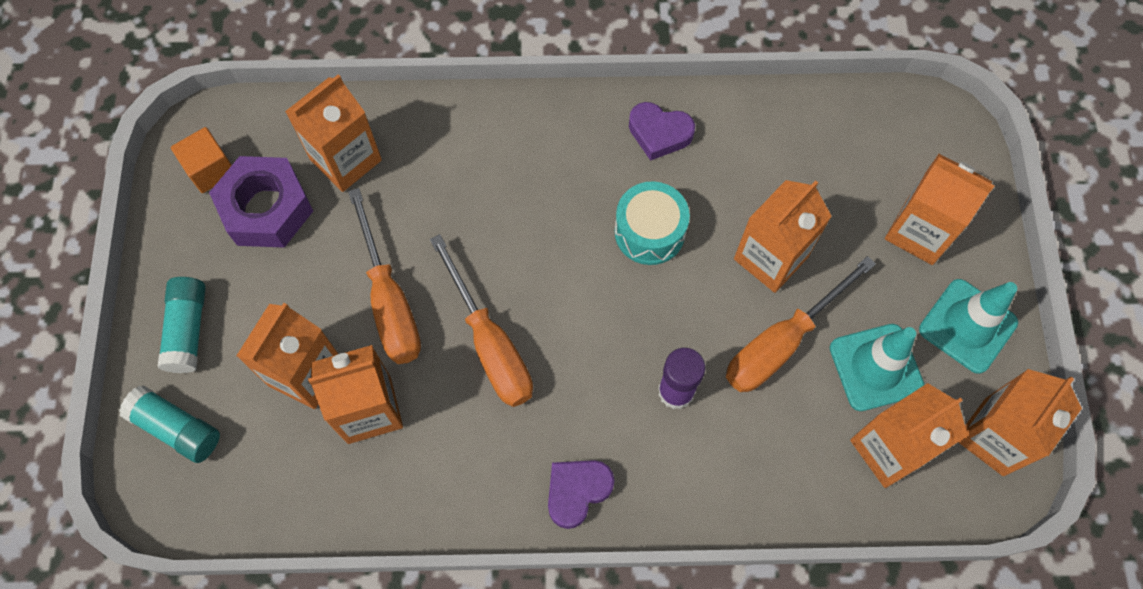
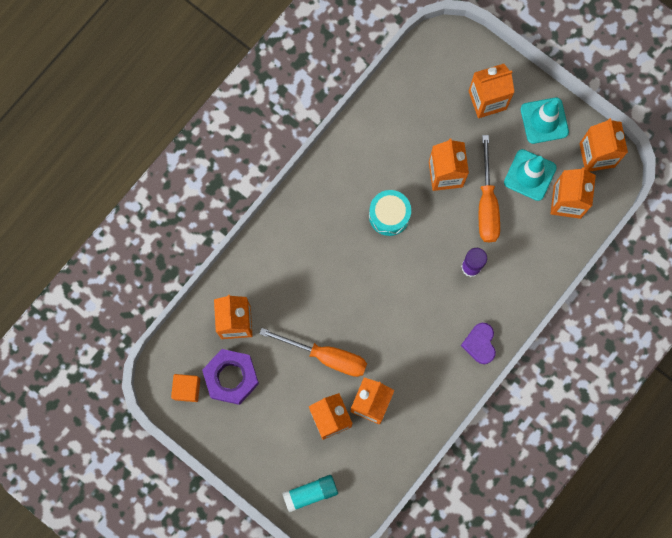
camera: 50 degrees left, 10 degrees up
turquoise glue stick [158,277,206,373] -> none
orange screwdriver [430,234,533,407] -> none
purple heart [629,102,695,161] -> none

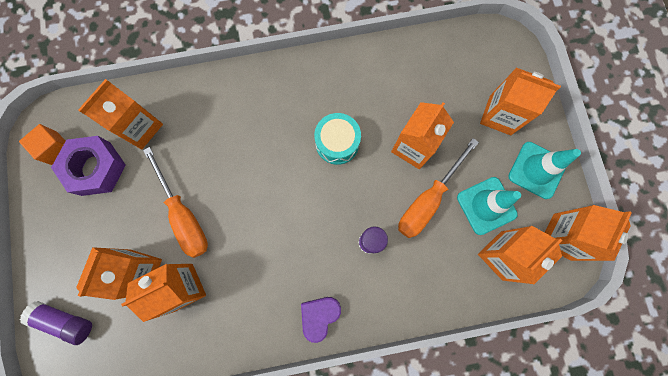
camera: 40 degrees right, 0 degrees up
turquoise glue stick [282,475,338,513] -> purple glue stick [20,301,92,345]

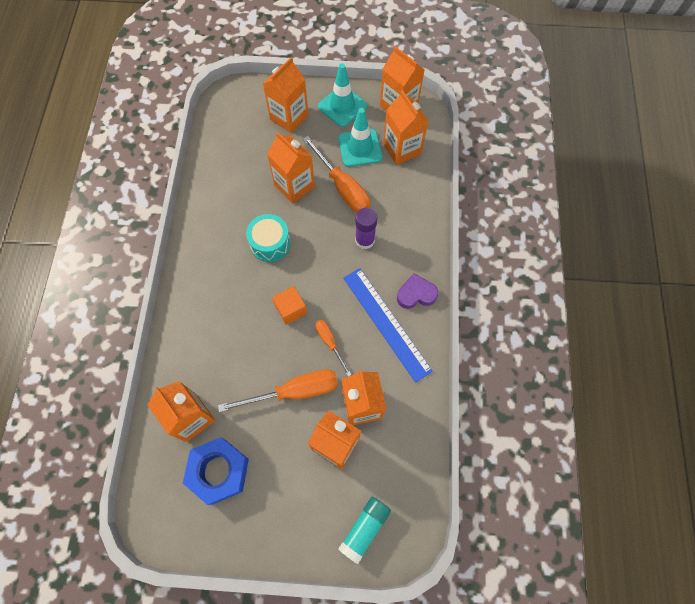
camera: 75 degrees left, 10 degrees down
orange cube [19,124,65,165] -> orange cube moved to [272,286,307,325]
purple glue stick [20,301,92,345] -> turquoise glue stick [338,497,391,564]
purple nut [51,136,126,196] -> blue nut [183,437,249,505]
purple heart [301,297,341,343] -> purple heart turned 120 degrees clockwise [397,273,439,309]
none -> orange screwdriver [315,320,351,377]
none -> blue ruler [343,268,433,383]

